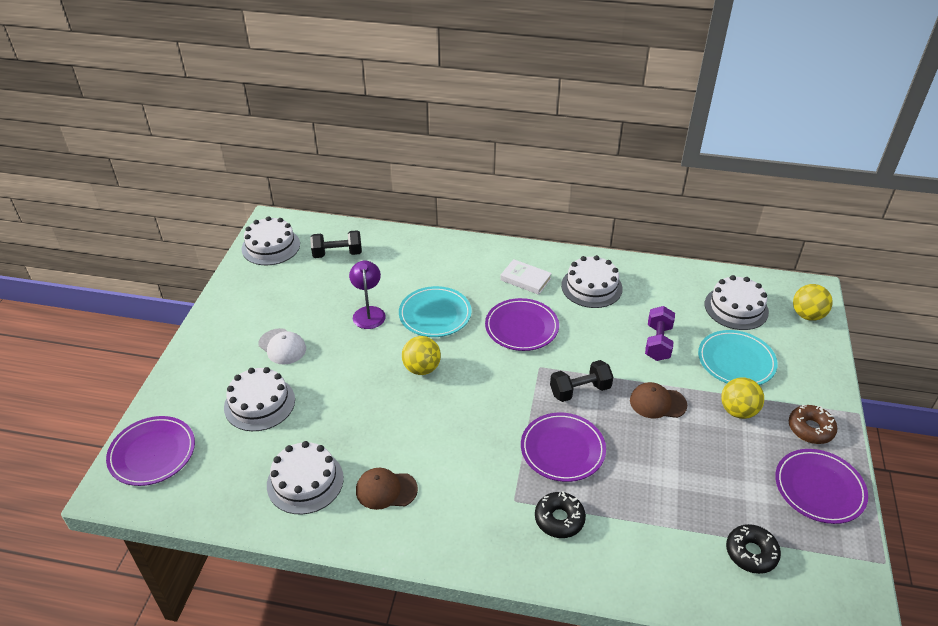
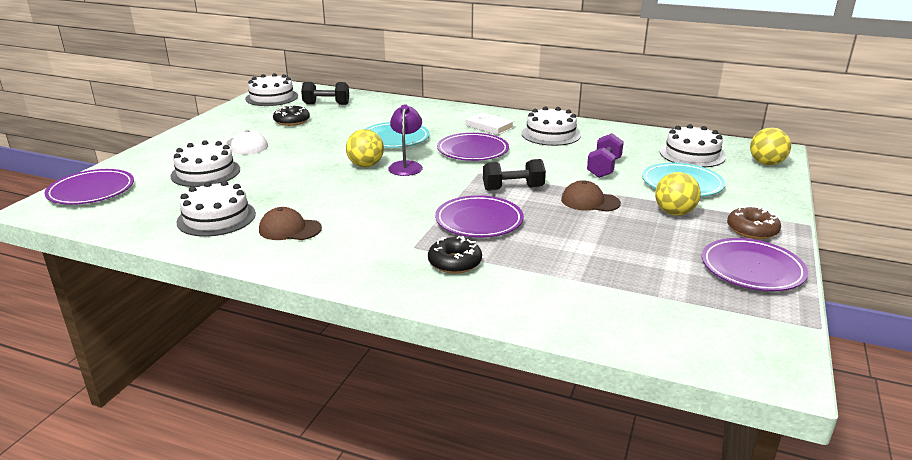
camera: 10 degrees right, 15 degrees down
purple lamp [349,261,386,329] -> purple lamp moved to [389,104,423,176]
black donut [726,524,781,574] -> black donut moved to [273,105,310,126]

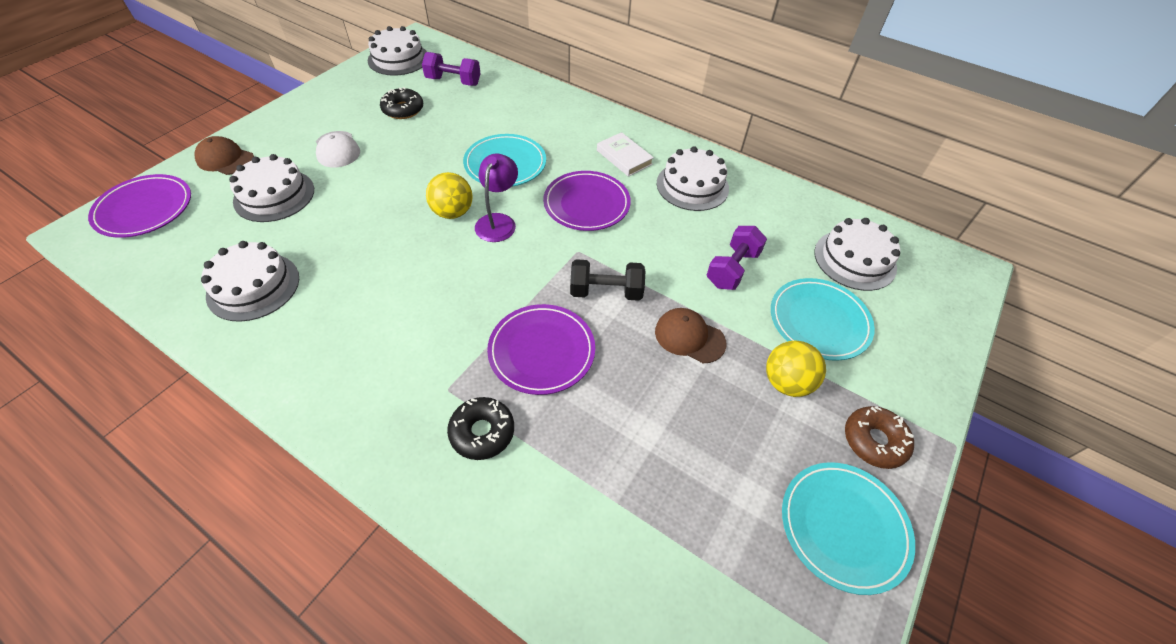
camera: 10 degrees right, 25 degrees up
brown cap [259,207,322,240] -> brown cap moved to [194,136,254,175]
black dumbbell [301,82,349,105] -> purple dumbbell [422,52,481,86]
purple plate [702,238,808,291] -> turquoise plate [782,462,915,595]
yellow ball [750,127,791,165] -> none

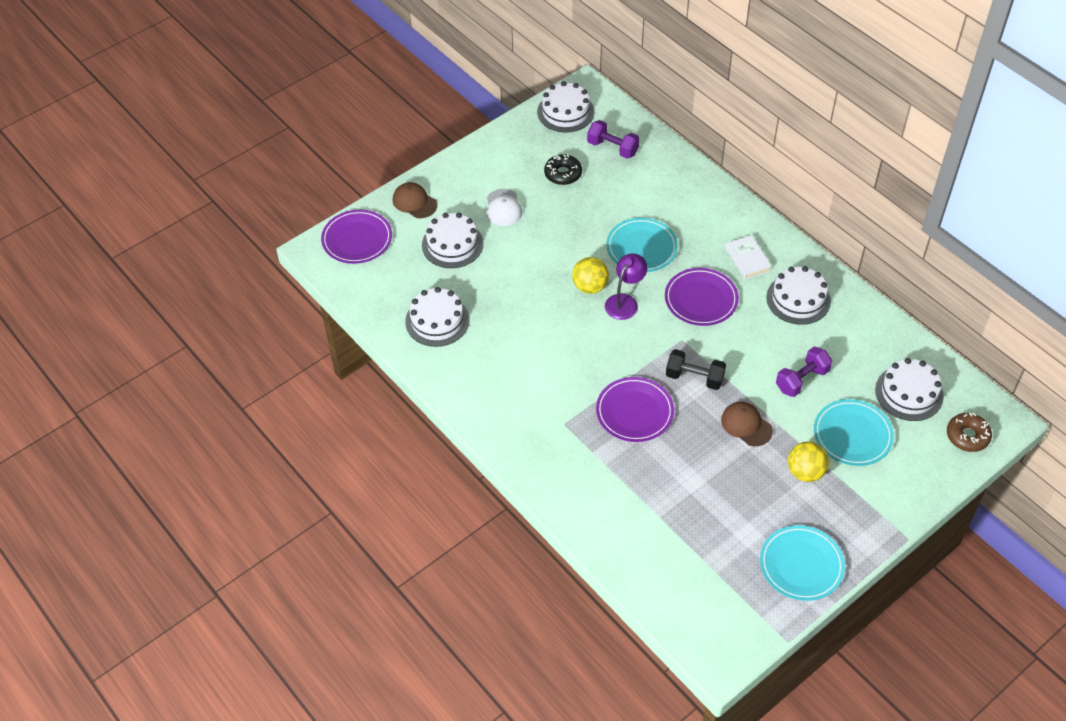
camera: 20 degrees right, 0 degrees up
black donut [447,397,514,460] -> none
brown donut [845,406,914,469] -> brown donut moved to [947,413,992,452]

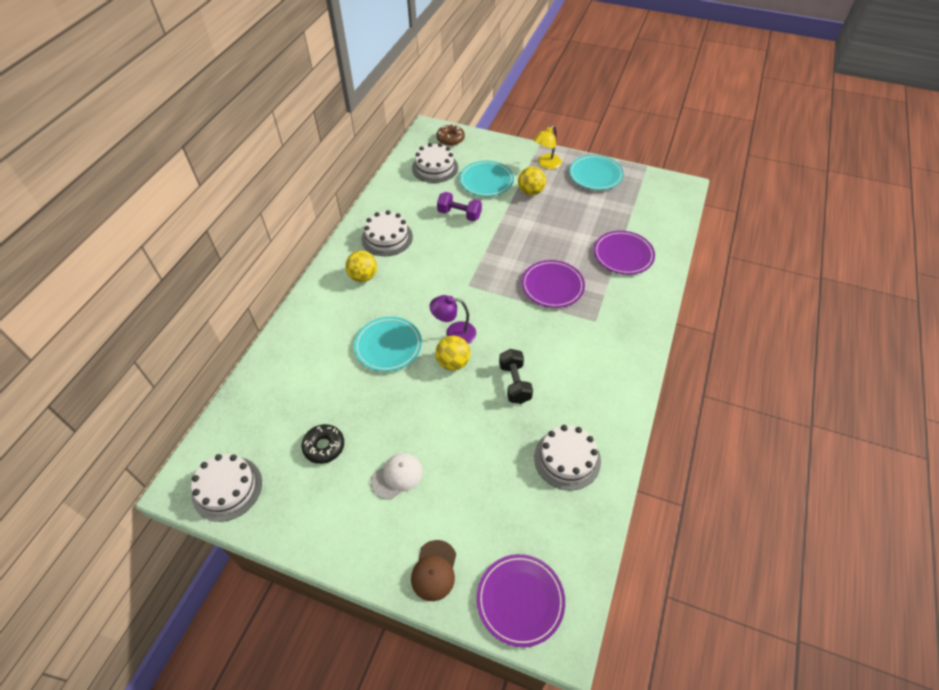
camera: 120 degrees left, 0 degrees up
white cake [422,213,483,268] -> none
purple dumbbell [587,120,640,159] -> none
purple plate [665,268,739,326] -> purple plate moved to [594,230,655,275]
black dumbbell [666,349,726,390] -> black dumbbell moved to [499,349,533,404]
brown cap [721,402,773,447] -> none
white book [725,235,772,280] -> yellow ball [345,251,377,282]
none -> yellow lamp [534,125,562,169]

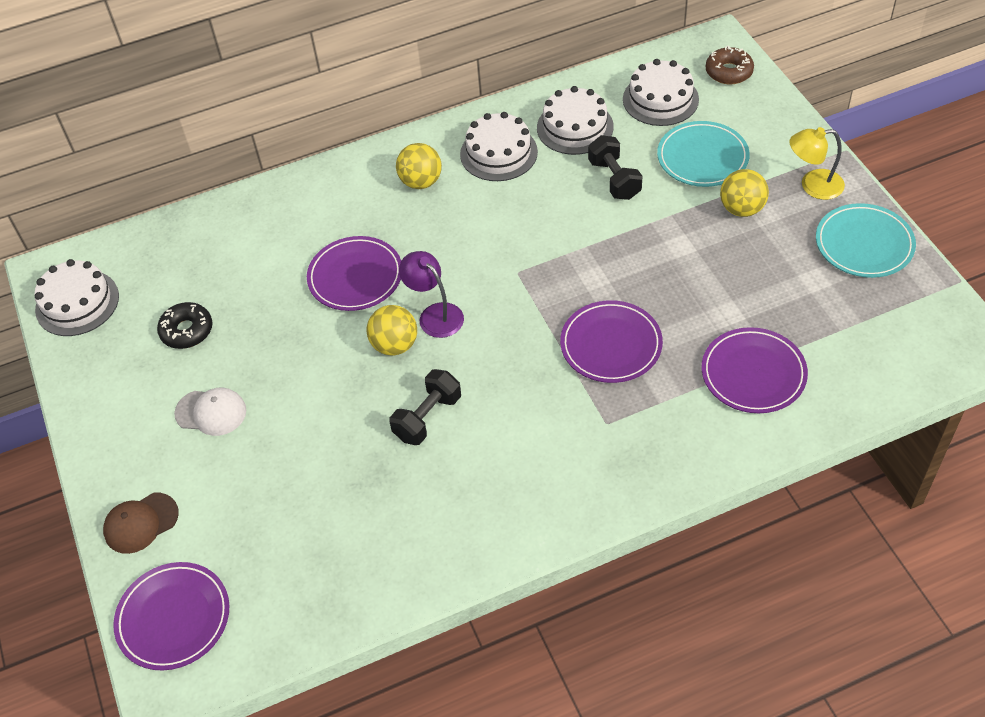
camera: 50 degrees right, 0 degrees up
turquoise plate [354,317,422,372] -> purple plate [307,236,401,311]
purple dumbbell [437,192,482,221] -> black dumbbell [588,135,642,200]
white cake [534,425,601,490] -> white cake moved to [537,86,614,155]

